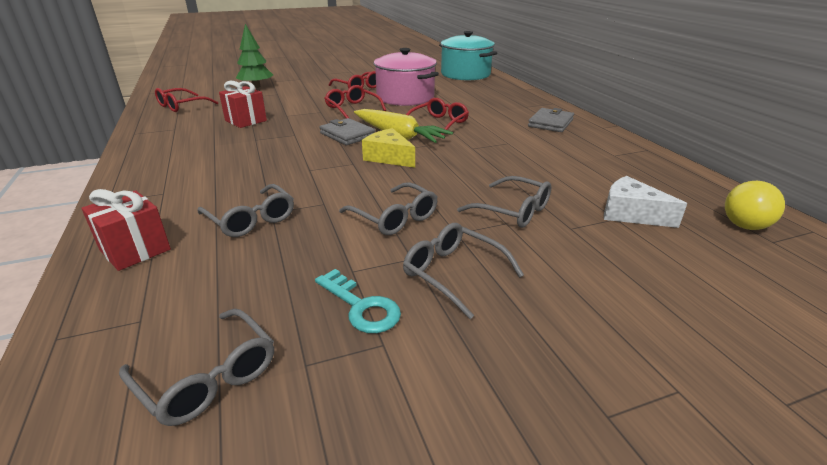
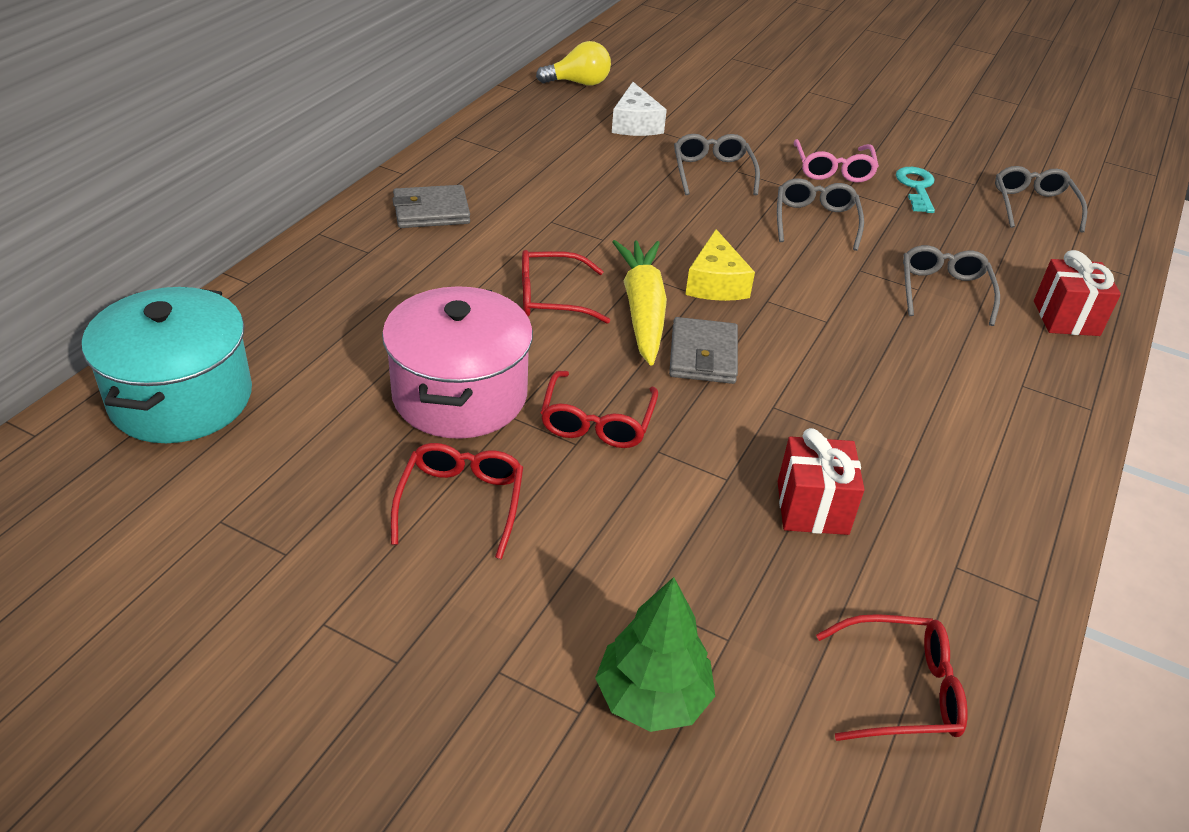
camera: 135 degrees left, 10 degrees up
grey glasses [403,223,524,319] -> pink glasses [794,139,879,183]

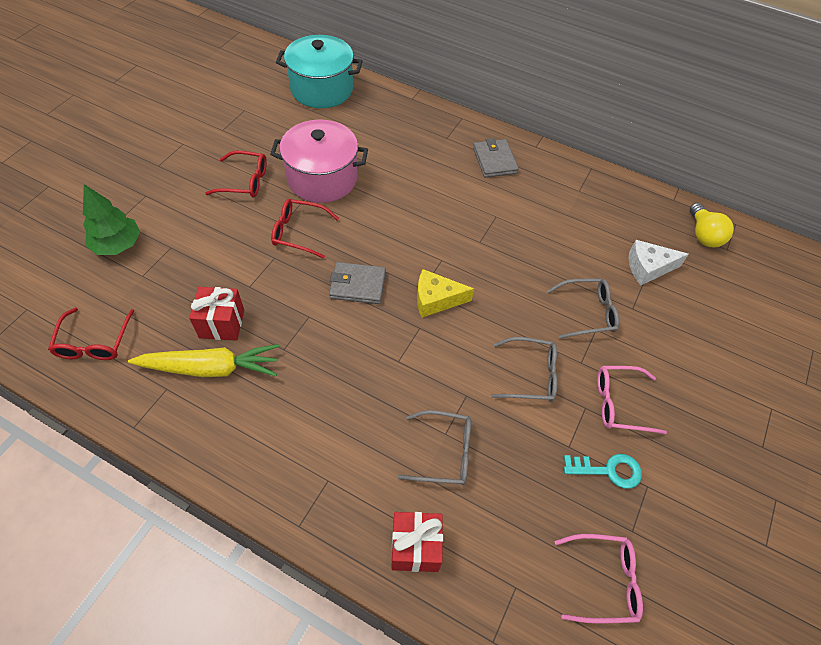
camera: 90 degrees right, 15 degrees up
red glasses [522,250,610,324] -> none
yellow carrot [613,240,667,366] -> yellow carrot moved to [128,344,279,377]
grey glasses [995,166,1087,233] -> pink glasses [555,534,643,624]

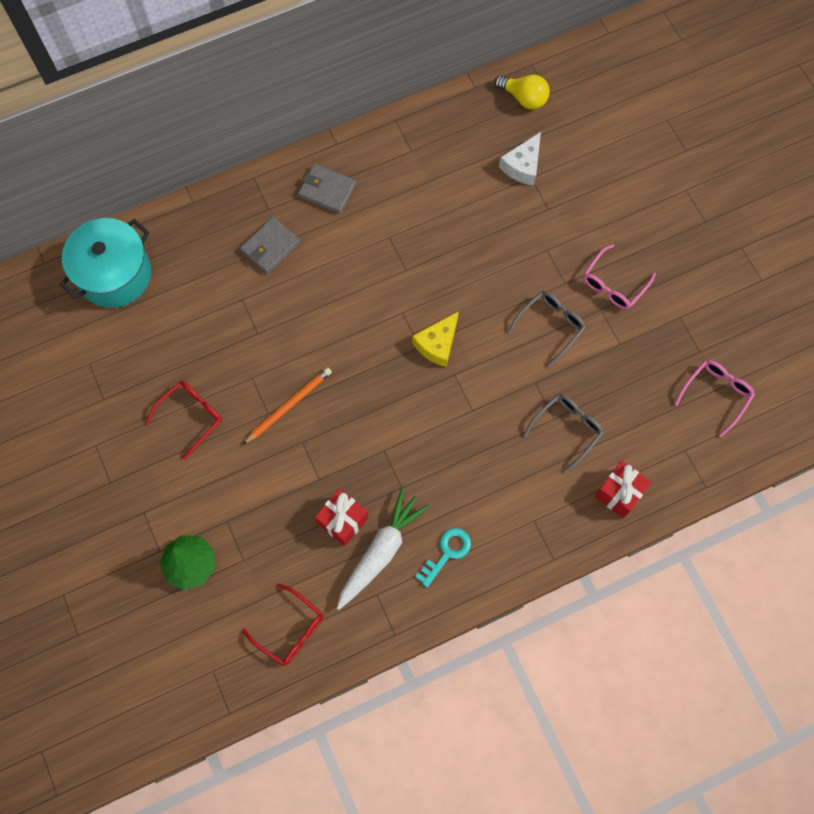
camera: 50 degrees left, 15 degrees up
yellow carrot [128,344,279,377] -> white carrot [337,488,430,610]
pink pot [270,120,368,203] -> none
red glasses [271,199,339,259] -> orange pencil [243,367,332,445]
grey wallet [329,262,386,304] -> grey wallet moved to [240,217,300,274]
grey glasses [547,278,619,339] -> none
turquoise key [564,454,642,489] -> turquoise key moved to [415,528,471,588]

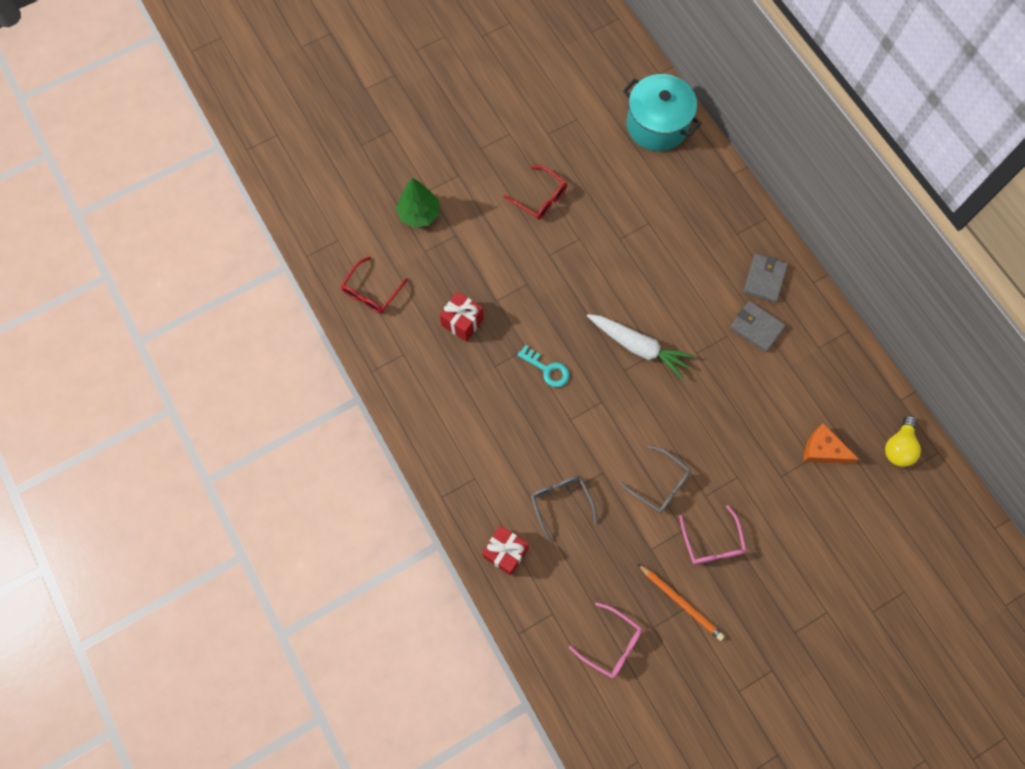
camera: 85 degrees right, 0 degrees up
grey wallet [240,217,300,274] -> grey wallet moved to [730,301,786,352]
orange pencil [243,367,332,445] -> orange pencil moved to [638,564,724,641]
white carrot [337,488,430,610] -> white carrot moved to [587,314,694,379]
yellow cheese [412,311,459,367] -> none
turquoise key [415,528,471,588] -> turquoise key moved to [517,345,569,387]
white cheese [499,132,541,186] -> orange cheese [804,423,859,464]
grey glasses [523,394,604,473] -> grey glasses turned 150 degrees counterclockwise [530,476,597,543]
pink glasses [583,244,656,309] -> pink glasses turned 135 degrees counterclockwise [679,505,746,564]

